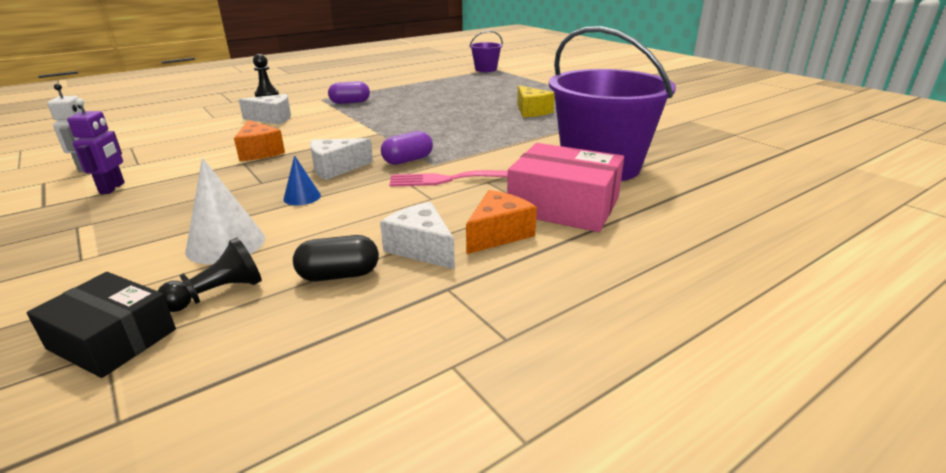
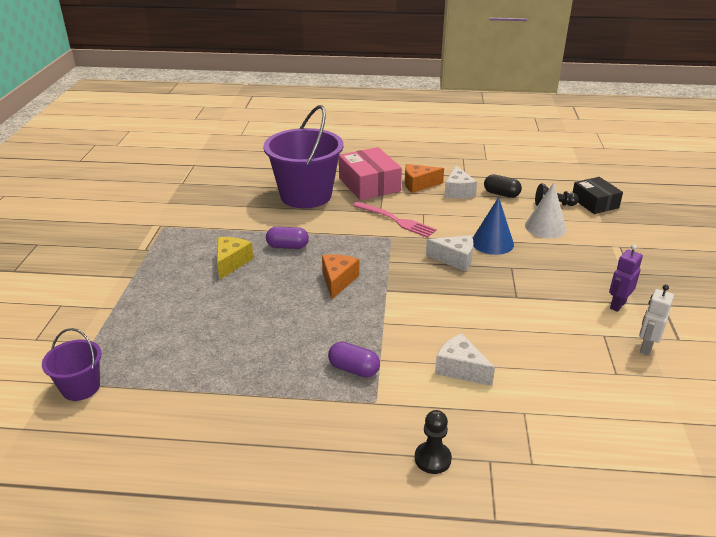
camera: 140 degrees left, 5 degrees up
orange cheese [234,120,285,161] -> orange cheese moved to [322,254,359,299]
blue cone [283,155,321,205] -> blue cone [473,197,514,255], size x1.75
purple capsule [381,131,433,165] -> purple capsule moved to [266,227,309,249]

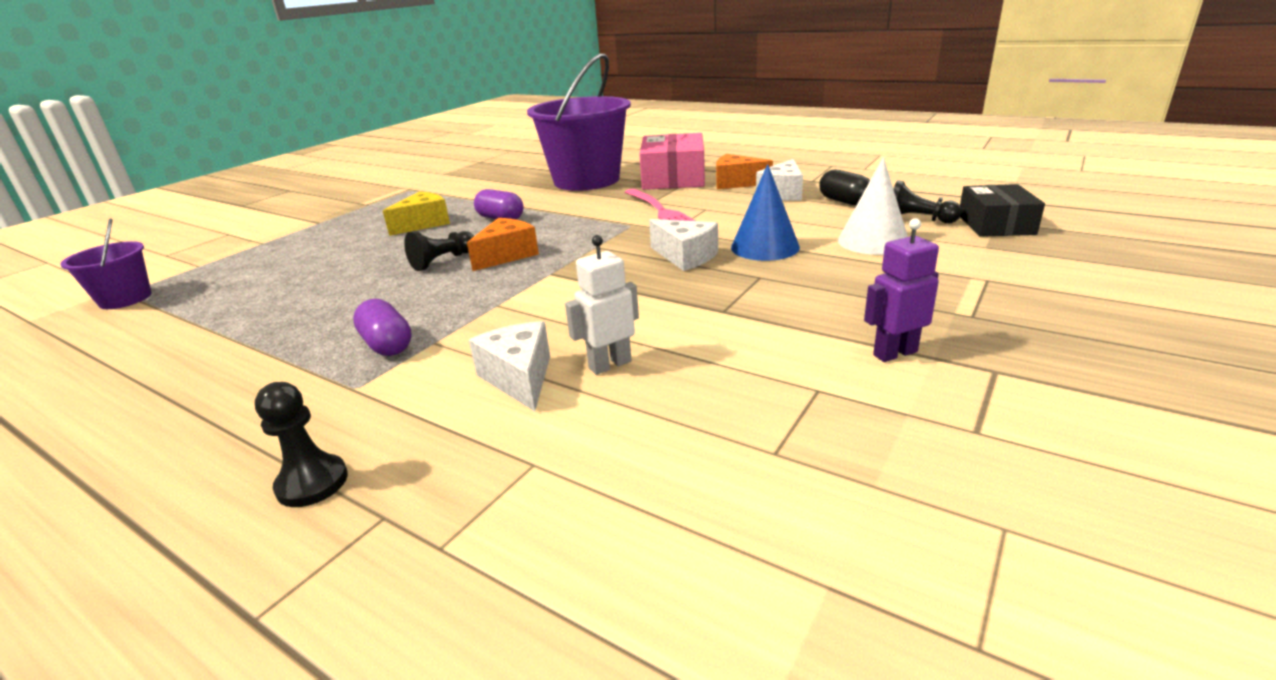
camera: 30 degrees right, 5 degrees down
white robot [639,284,674,356] -> white robot moved to [565,235,639,375]
none -> black pawn [404,231,474,271]

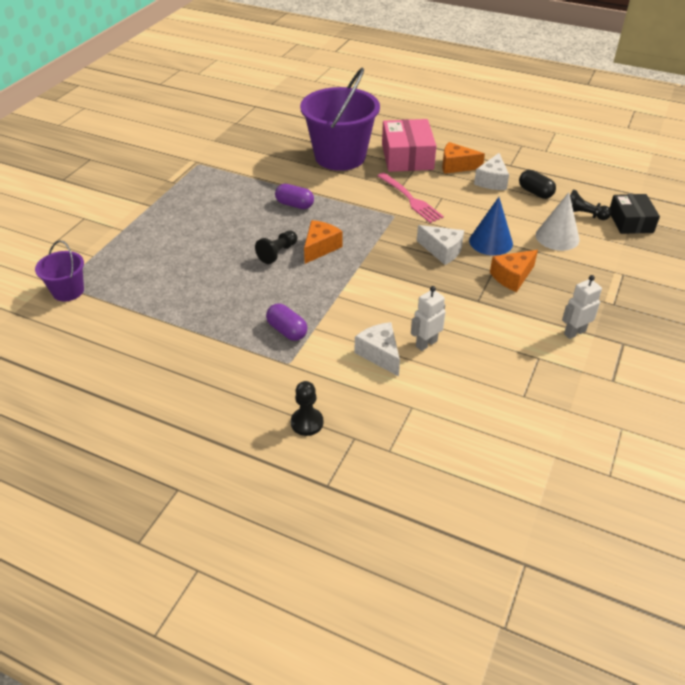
camera: 10 degrees left, 15 degrees up
yellow cheese [383,192,450,236] -> none
purple robot [864,218,939,362] -> white robot [562,275,602,339]
none -> orange cheese [490,250,538,292]

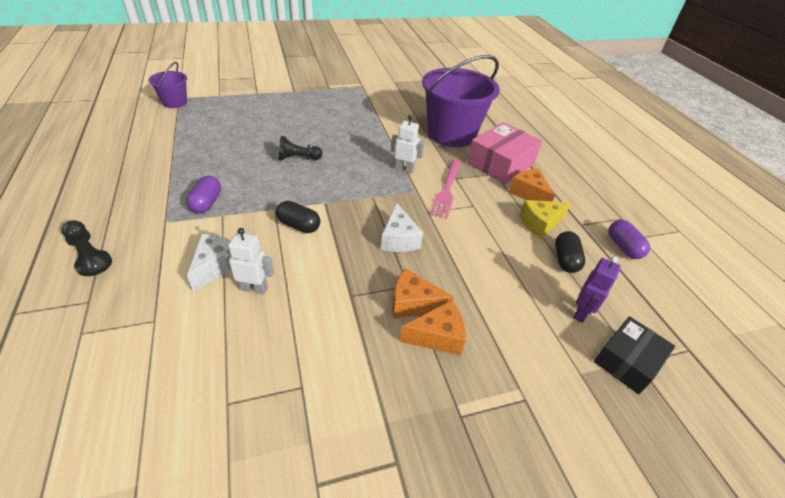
camera: 45 degrees right, 0 degrees up
purple capsule [275,184,314,209] -> purple capsule moved to [608,220,650,259]
orange cheese [304,220,342,264] -> orange cheese moved to [399,301,466,356]
blue cone [469,197,513,256] -> none
white cheese [474,153,509,190] -> yellow cheese [519,200,571,239]
white cone [536,192,579,251] -> none
white robot [562,275,602,339] -> white robot moved to [391,115,424,174]
black pawn [570,189,611,220] -> purple robot [574,256,621,323]
none -> black capsule [276,201,320,233]

